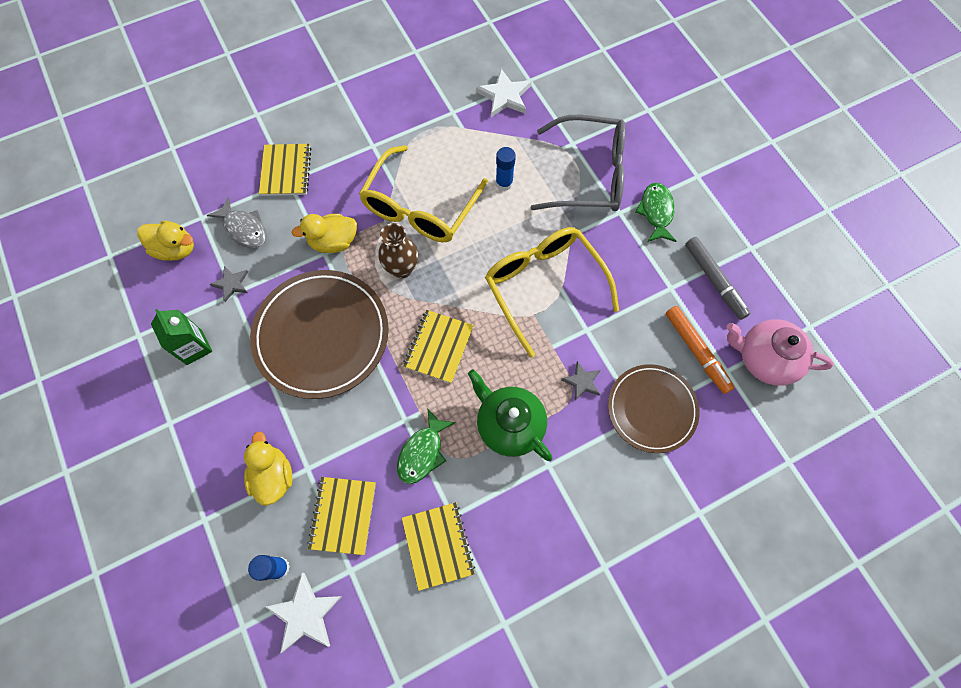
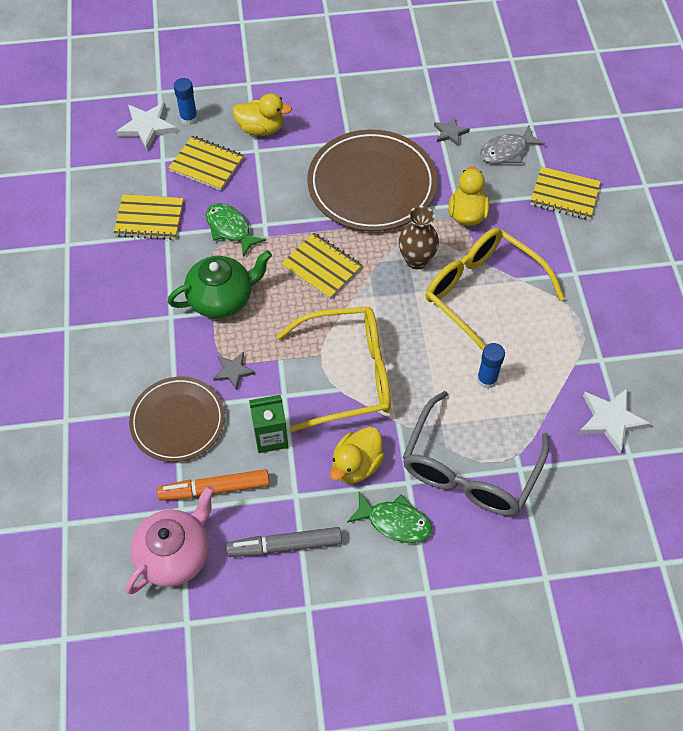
camera: 110 degrees right, 10 degrees down
yellow duck [137,221,194,261] -> yellow duck moved to [330,427,384,483]
green carton [151,309,212,365] -> green carton moved to [249,395,288,453]

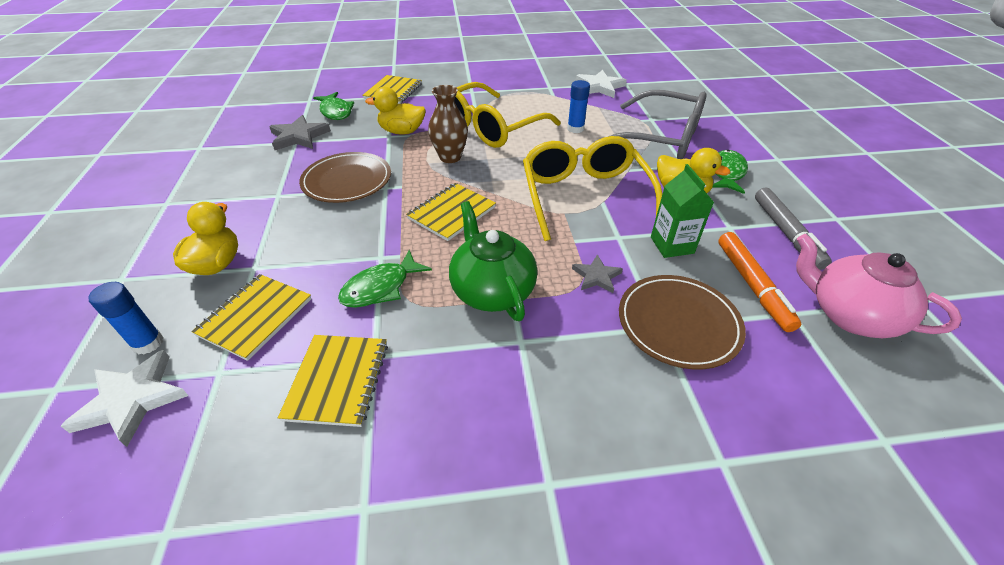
camera: 90 degrees left, 15 degrees down
brown plate [307,129,437,231] -> brown plate [299,152,391,203], size x0.64
grey star [434,117,470,146] -> grey star [269,115,331,150], size x1.64
grey fish [480,126,545,164] -> green fish [313,92,354,120]

